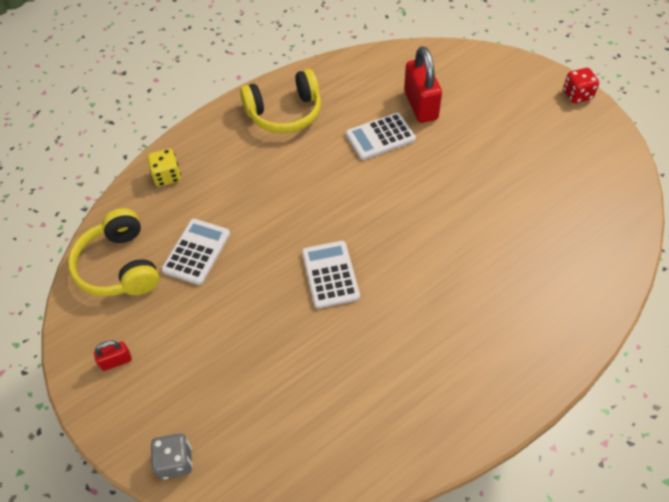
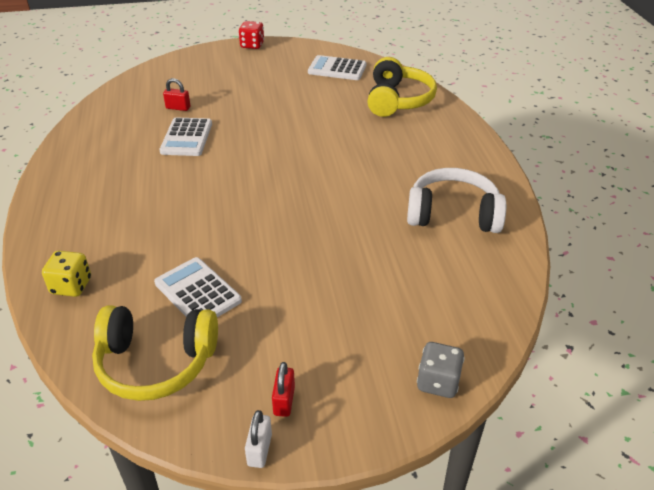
camera: 65 degrees left, 15 degrees down
yellow headphones [240,69,321,134] -> yellow headphones moved to [367,57,437,117]
white calculator [302,241,360,308] -> white calculator moved to [308,55,366,80]
red padlock [404,46,442,123] -> red padlock [163,78,190,111], size x0.48
none -> white padlock [245,410,272,468]
none -> white headphones [407,168,506,233]

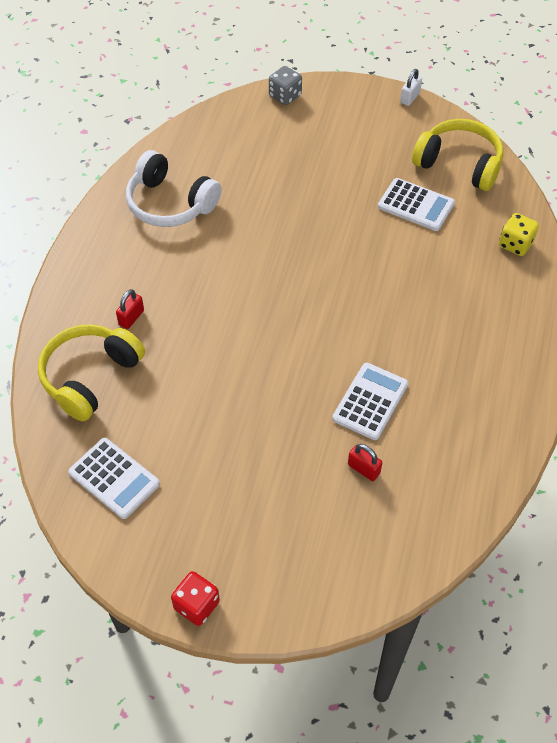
camera: 155 degrees left, 15 degrees up
white calculator [154,257,242,317] -> white calculator turned 45 degrees counterclockwise [378,178,455,231]
red padlock [272,362,295,417] -> red padlock moved to [116,289,144,329]

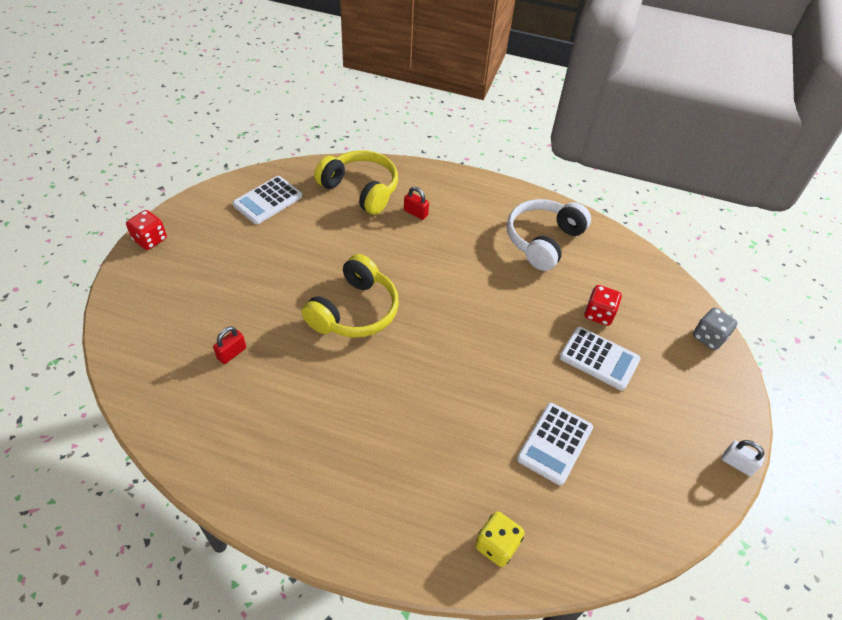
camera: 90 degrees right, 5 degrees down
white calculator [332,363,408,440] -> white calculator moved to [560,327,641,391]
yellow headphones [412,119,503,191] -> yellow headphones moved to [302,254,399,338]
none -> red dice [584,285,622,326]

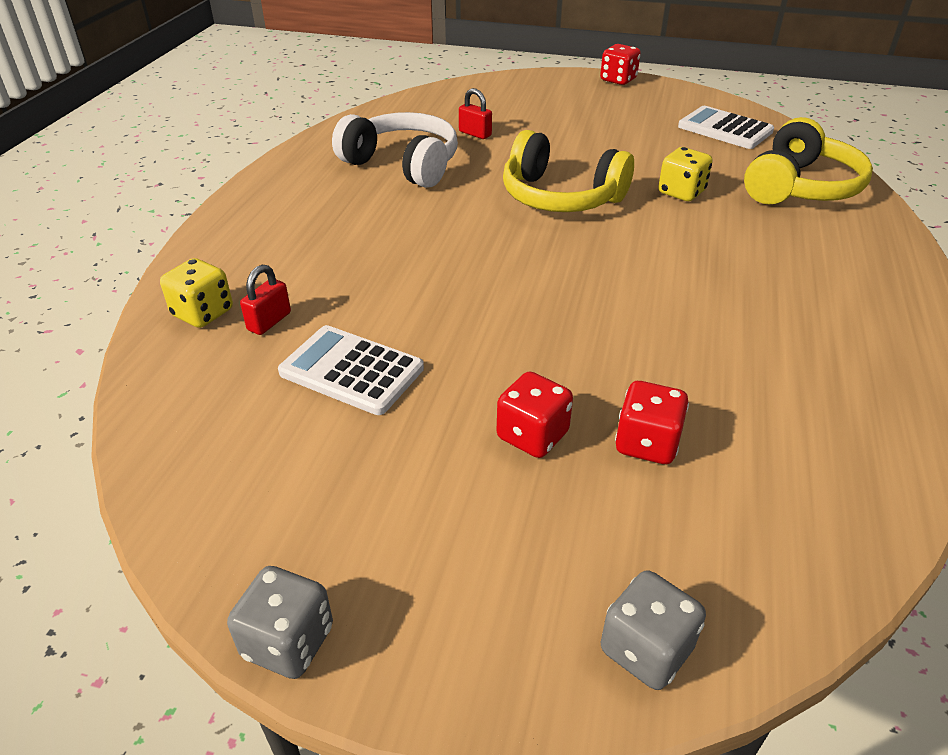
camera: 90 degrees right, 10 degrees down
red padlock [404,187,429,220] -> red padlock moved to [240,265,291,335]
white headphones [507,199,591,271] -> white headphones moved to [332,112,458,188]
white calculator [560,327,641,391] -> red dice [497,372,573,458]
white padlock [722,440,765,476] -> grey dice [227,566,333,679]
none -> yellow dice [658,147,713,201]

